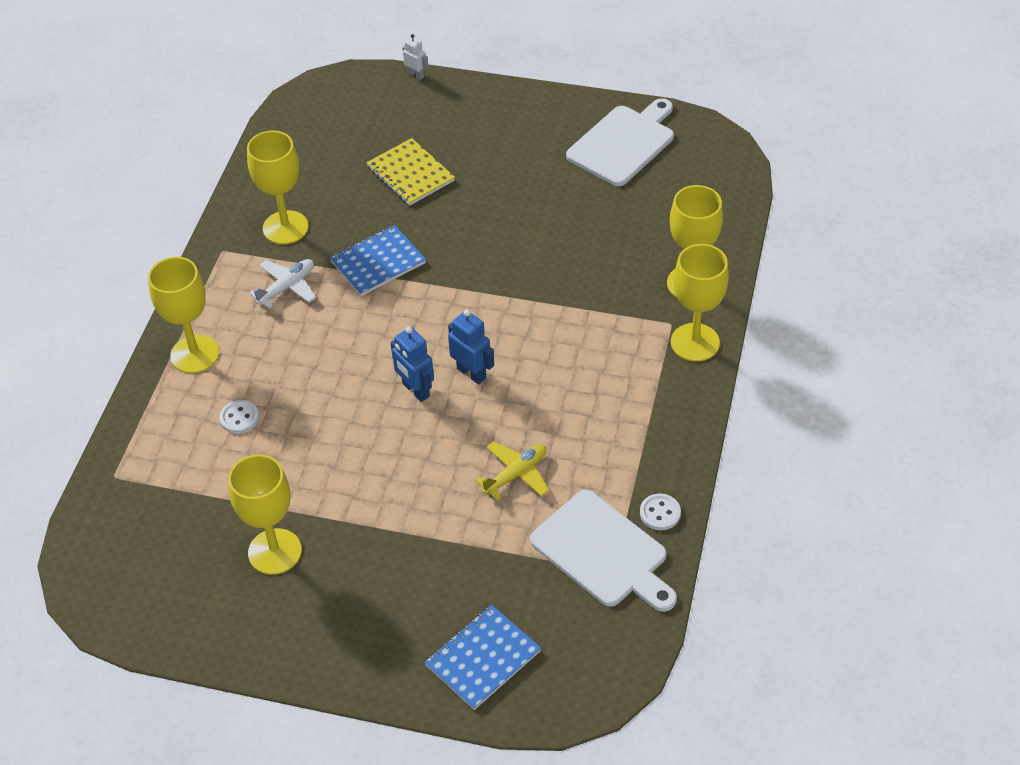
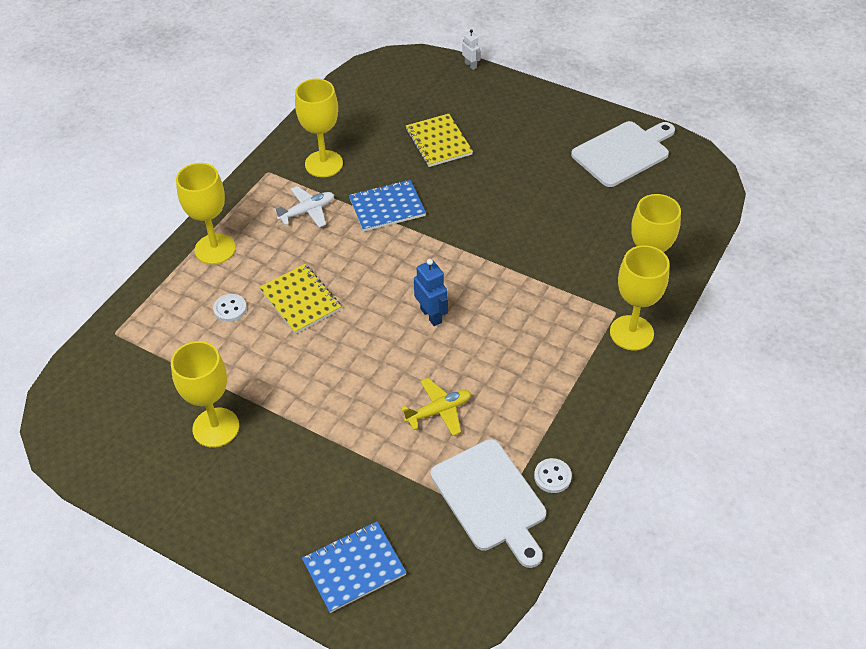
camera: 15 degrees right, 0 degrees up
blue robot [391,326,434,402] -> none
none -> yellow notebook [259,264,341,334]

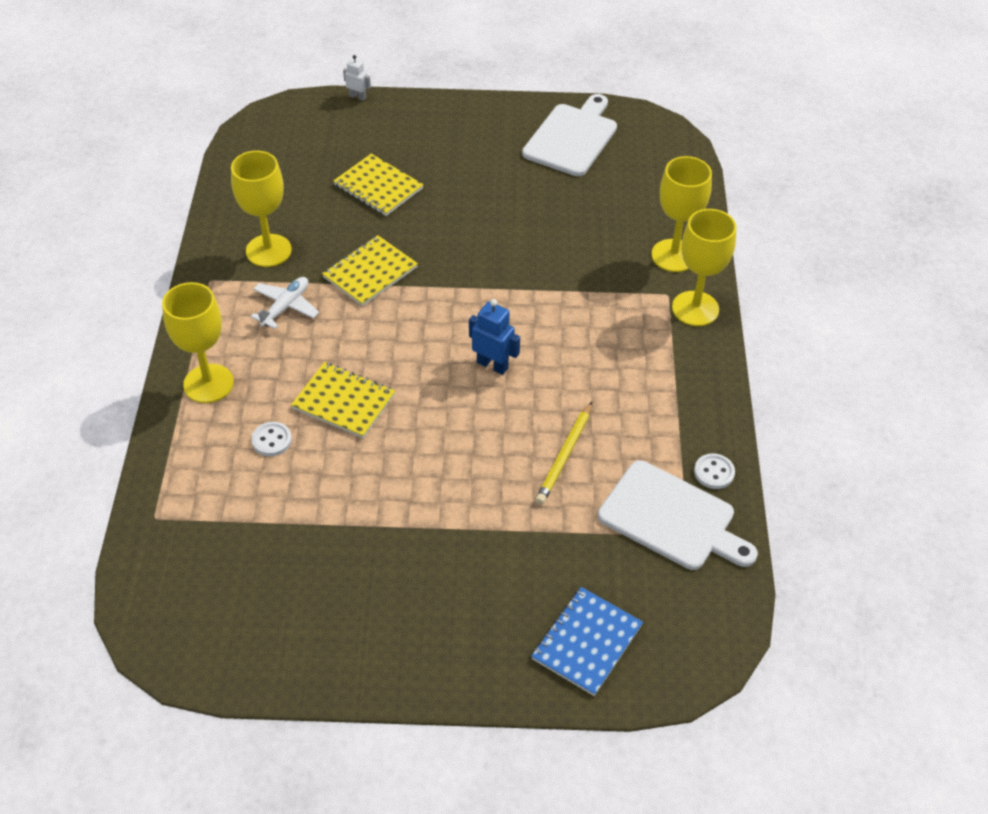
camera: 30 degrees left, 0 degrees up
yellow goblet [171,341,239,448] -> none
blue notebook [349,180,426,232] -> yellow notebook [322,235,418,306]
yellow plane [401,378,471,436] -> yellow pencil [535,402,592,505]

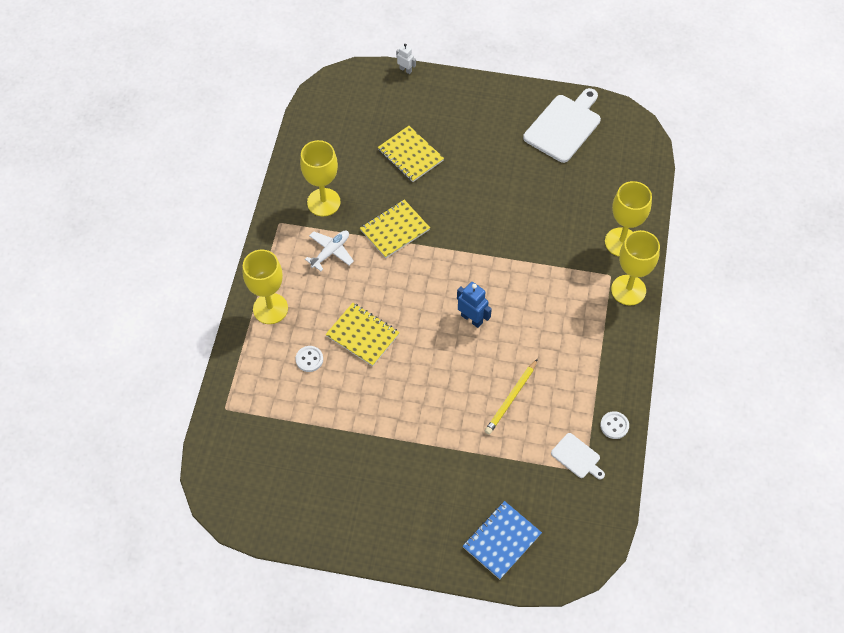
camera: 10 degrees right, 10 degrees up
white cutting board [598,460,758,570] -> white cutting board [551,433,605,480], size x0.51

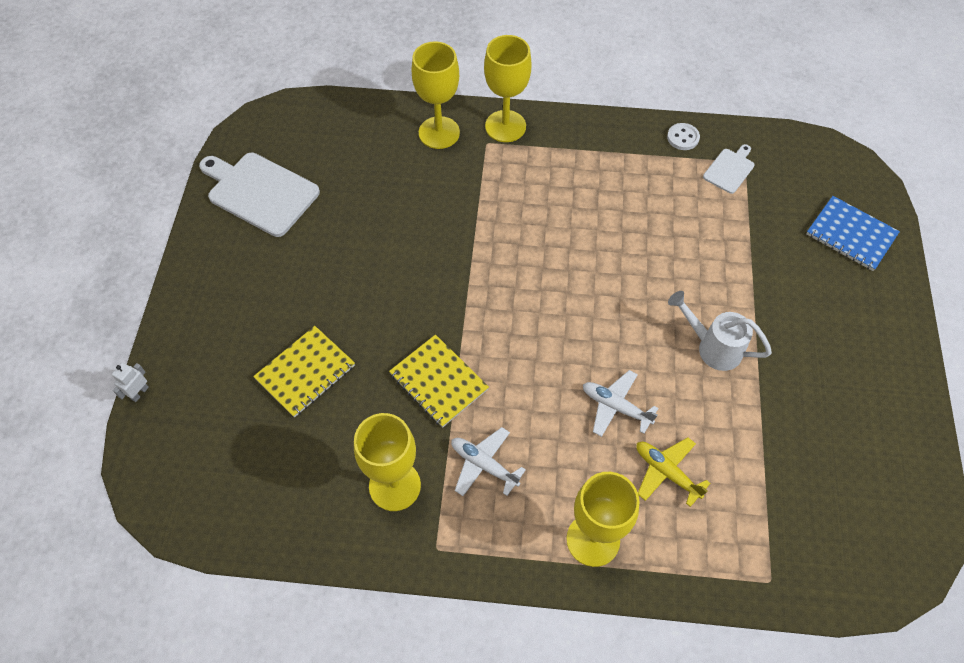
camera: 95 degrees left, 0 degrees up
white button [296,346,323,372] -> yellow plane [636,437,711,507]
yellow notebook [325,303,400,366] -> white plane [583,370,658,437]
blue robot [457,282,492,328] -> none
yellow pencil [485,359,538,435] -> none
none -> white watering can [668,291,772,371]

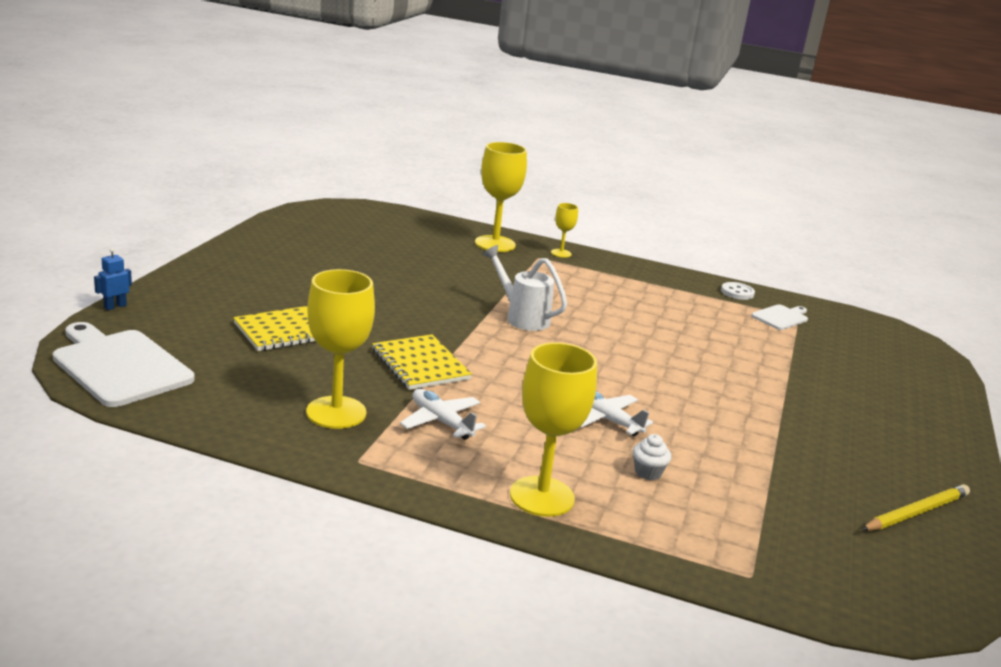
camera: 10 degrees right, 35 degrees down
white robot [112,362,149,402] -> blue robot [94,248,132,310]
white cutting board [199,153,320,237] -> white cutting board moved to [53,322,195,407]
yellow goblet [484,35,531,142] -> yellow goblet [551,203,578,258], size x0.50
yellow plane [636,437,711,507] -> white cupcake [633,434,671,480]
white watering can [668,291,772,371] -> white watering can moved to [482,245,567,331]
blue notebook [806,196,900,271] -> none
none -> yellow pencil [861,484,970,531]

